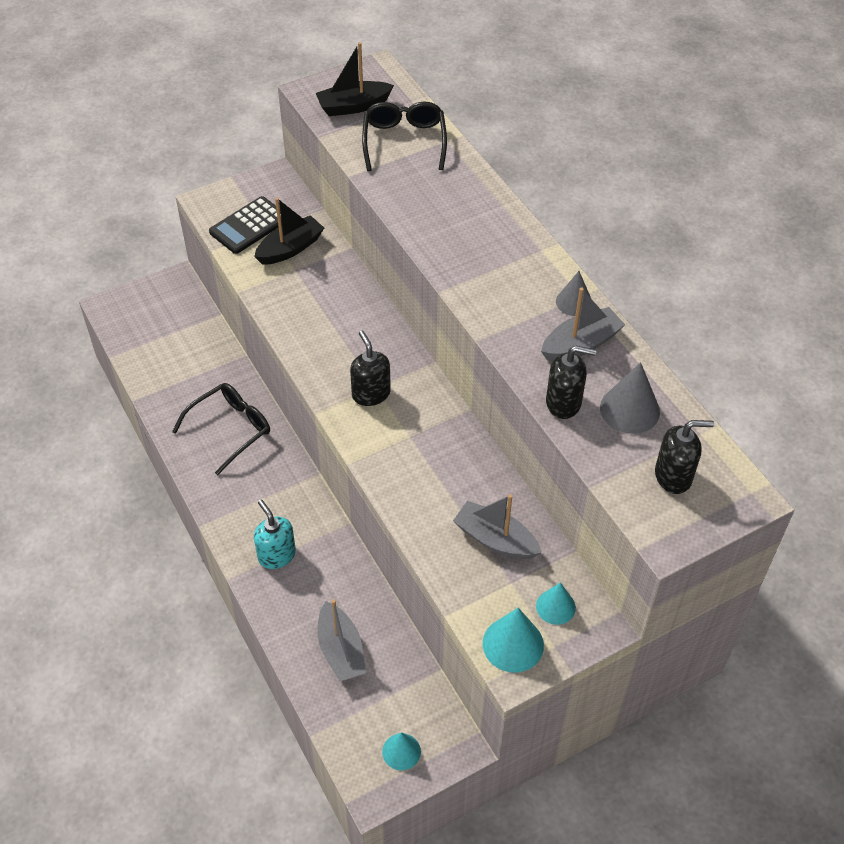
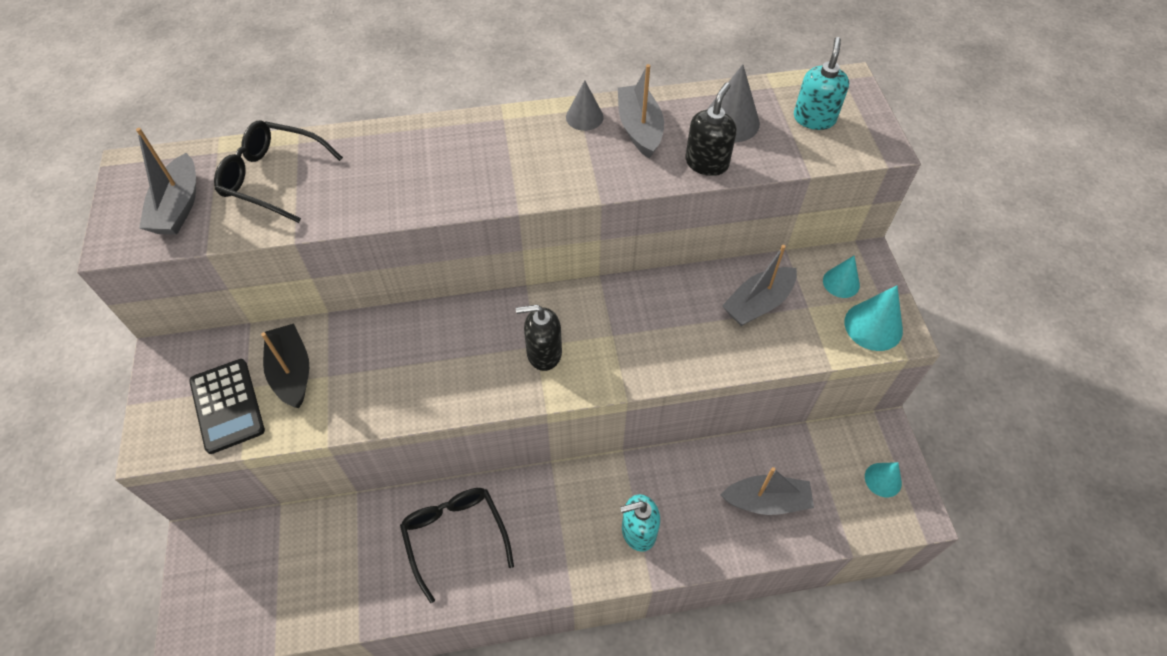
camera: 70 degrees left, 5 degrees up
black boat [316,42,394,116] -> grey boat [136,128,196,235]
black soap dispenser [655,420,714,494] -> turquoise soap dispenser [794,37,849,130]

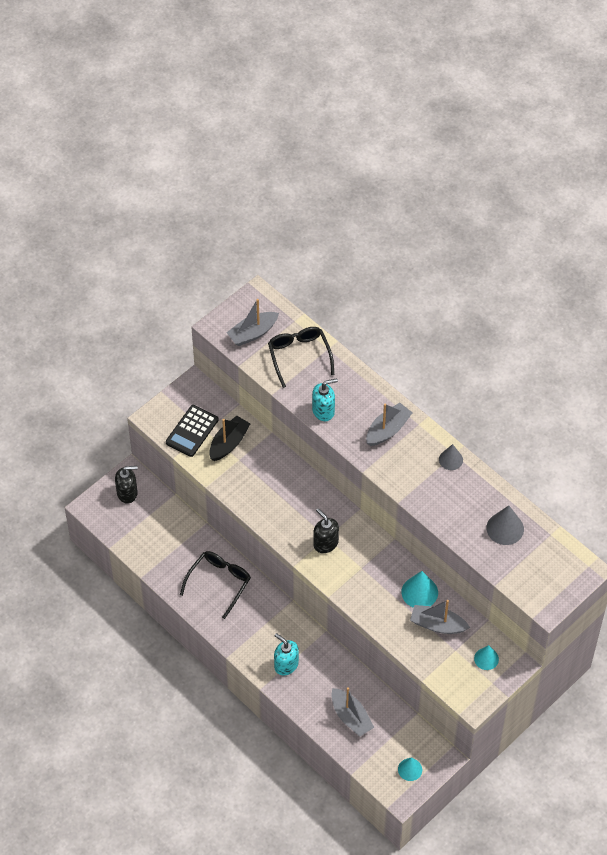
camera: 55 degrees right, 0 degrees up
grey boat [618,64,664,159] -> grey boat moved to [366,403,413,446]
black soap dispenser [685,82,737,176] -> black soap dispenser moved to [115,466,138,504]
turquoise soap dispenser [794,37,849,130] -> turquoise soap dispenser moved to [312,378,338,421]
turquoise cone [845,286,903,351] -> turquoise cone moved to [402,571,438,608]

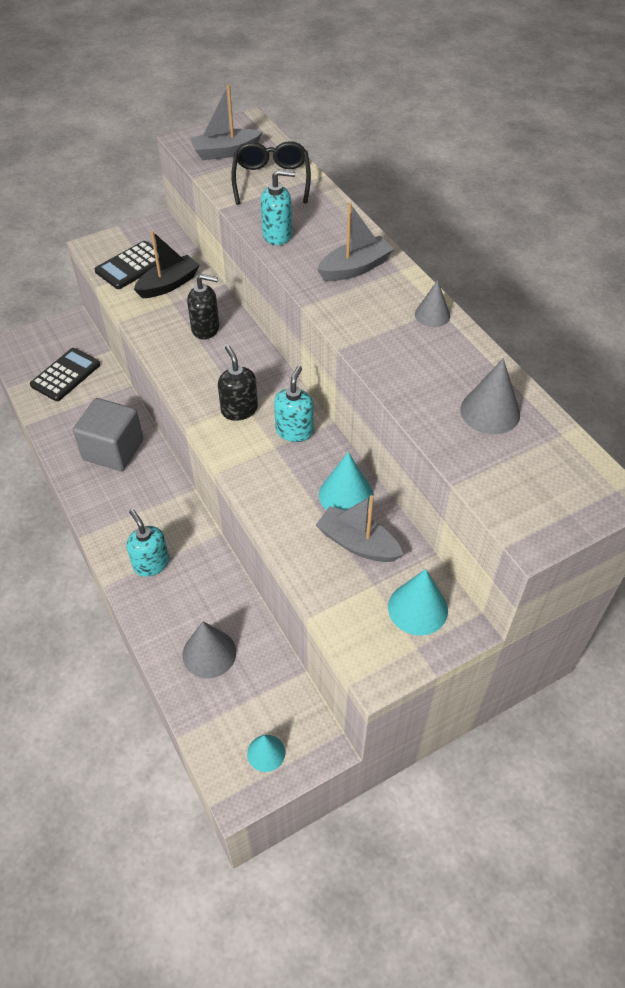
camera: 15 degrees right, 5 degrees down
black soap dispenser [115,466,138,504] -> black soap dispenser moved to [187,274,219,340]
black glasses [180,551,251,619] -> grey cube [73,398,143,471]
grey boat [331,687,374,737] -> grey cone [183,621,236,679]
turquoise cone [474,645,499,670] -> turquoise cone [388,569,448,636], size x1.52
none -> black calculator [30,348,100,401]
none -> turquoise soap dispenser [274,366,314,442]

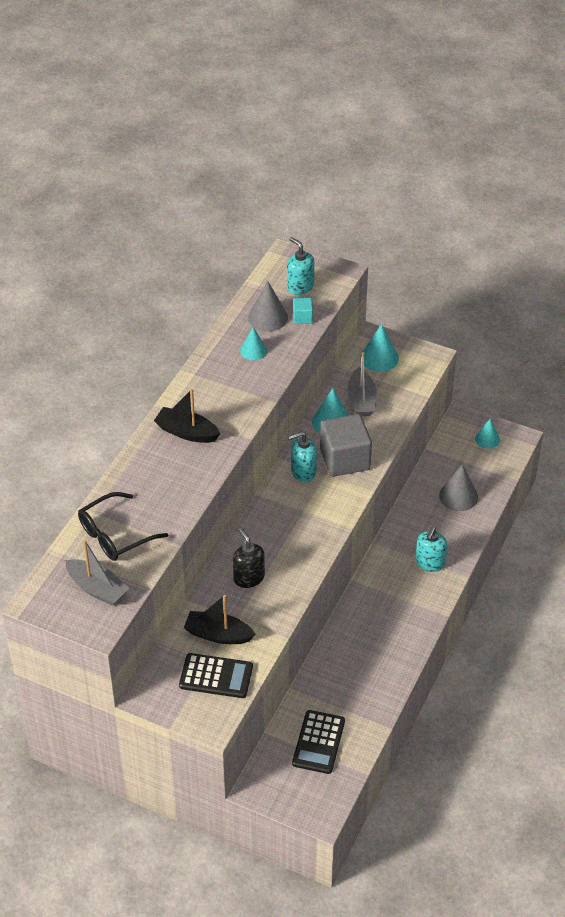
camera: 125 degrees left, 5 degrees down
black calculator [30,348,100,401] -> black calculator turned 75 degrees counterclockwise [292,710,345,774]
grey cube [73,398,143,471] -> grey cube moved to [320,414,372,477]
black soap dispenser [218,345,258,421] -> none
turquoise soap dispenser [261,169,295,245] -> turquoise soap dispenser moved to [287,237,314,295]
grey boat [317,203,394,281] -> black boat [154,389,220,443]
grey cone [415,280,450,327] -> none
none -> turquoise cone [240,327,267,360]
none -> turquoise cube [293,298,313,324]

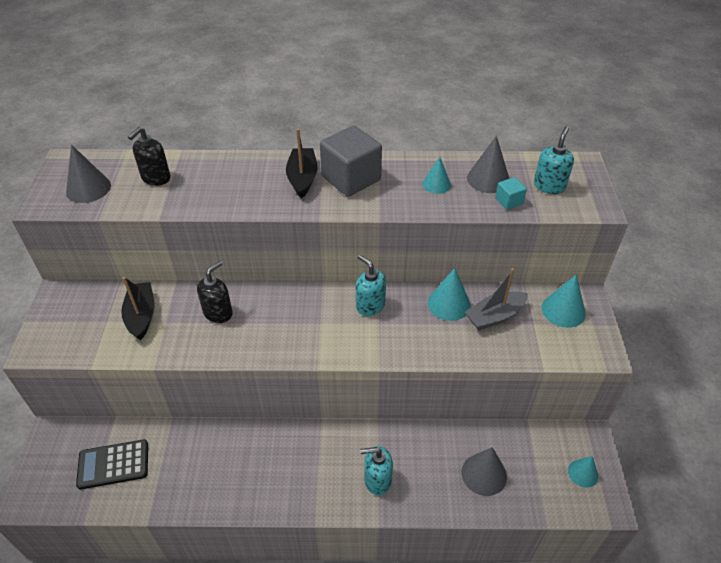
camera: 65 degrees right, 0 degrees up
grey boat [66,540,129,606] -> grey cone [66,145,111,203]
black glasses [78,492,168,561] -> black soap dispenser [128,127,171,186]
black calculator [179,653,253,698] -> none
grey cube [320,414,372,477] -> grey cube moved to [320,126,382,197]

